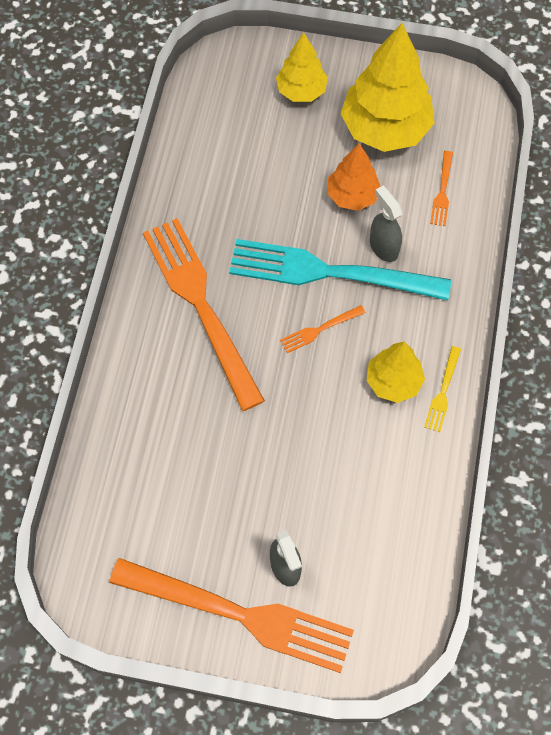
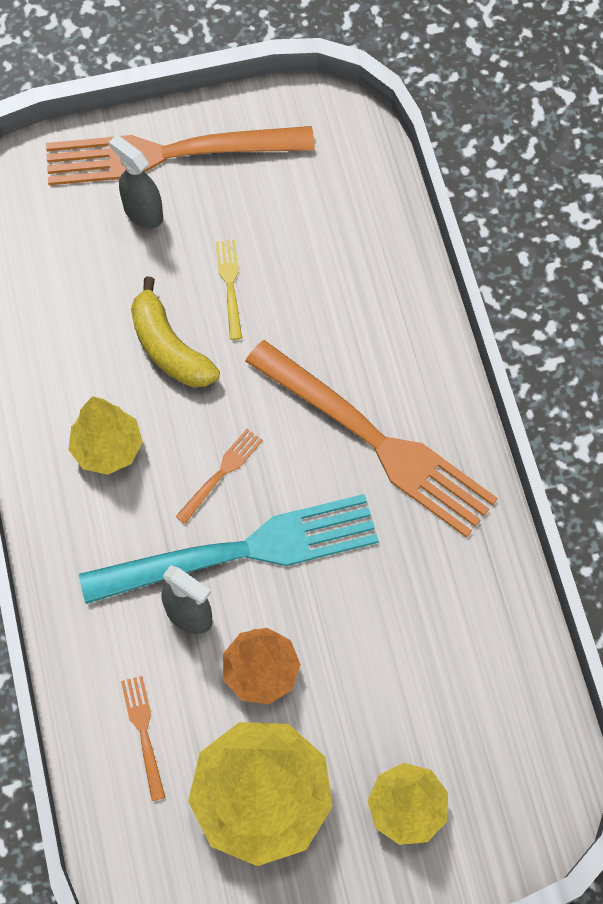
camera: 155 degrees right, 0 degrees up
yellow fork [424,346,461,432] -> yellow fork moved to [216,240,242,340]
none -> yellow banana [131,277,220,387]

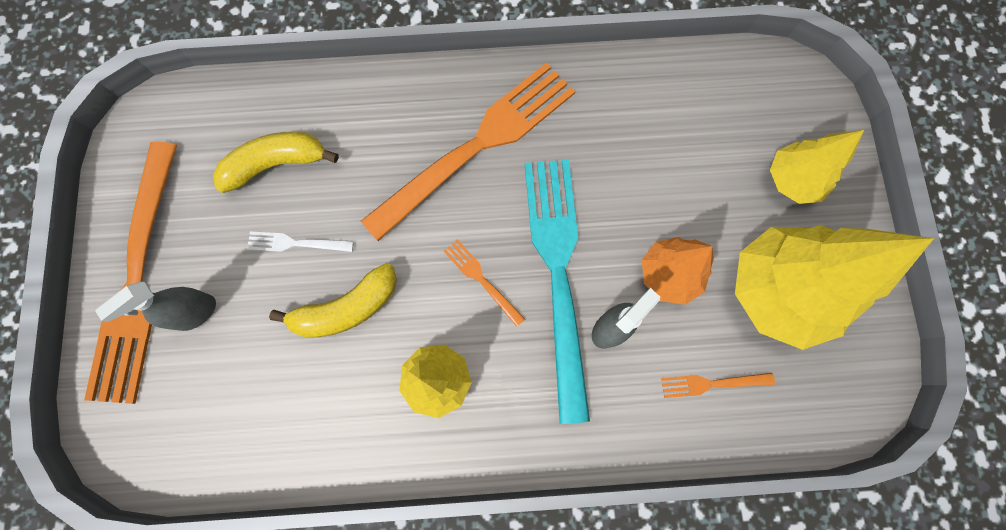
camera: 80 degrees left, 10 degrees up
yellow fork [216,240,242,340] -> white fork [247,232,354,252]
none -> yellow banana [213,132,339,193]

